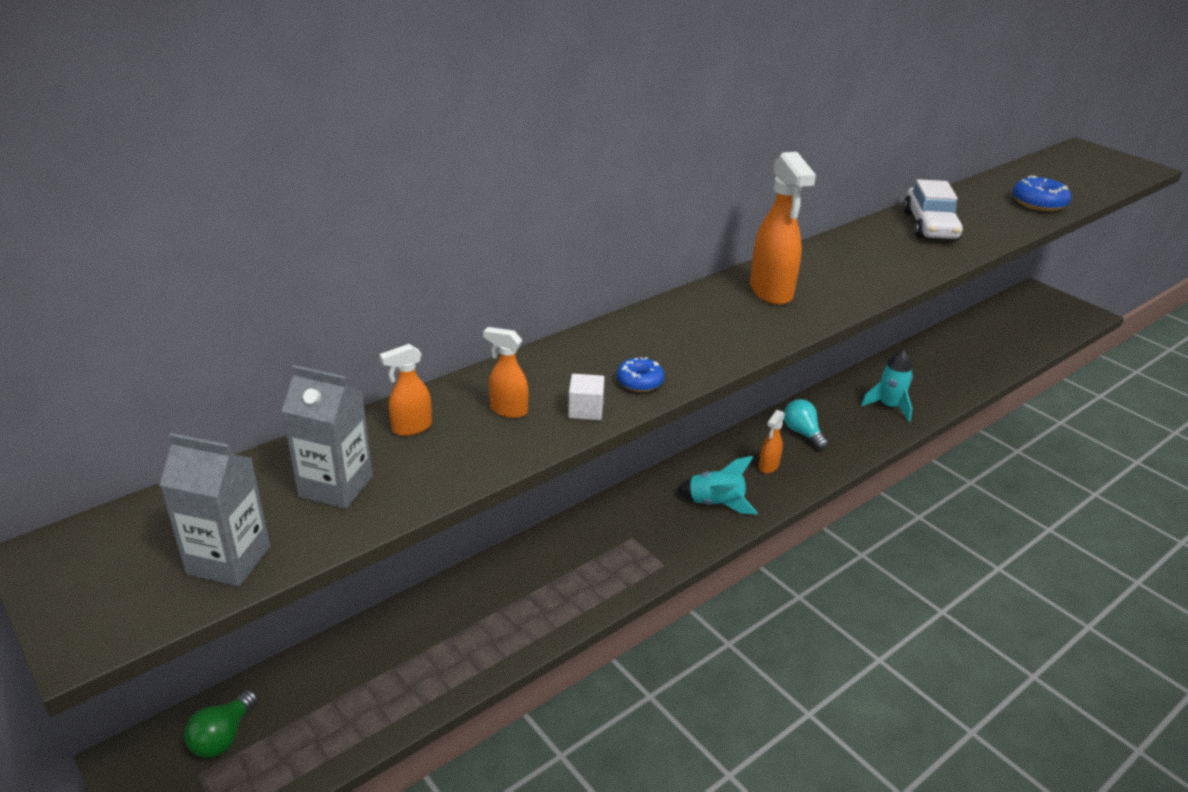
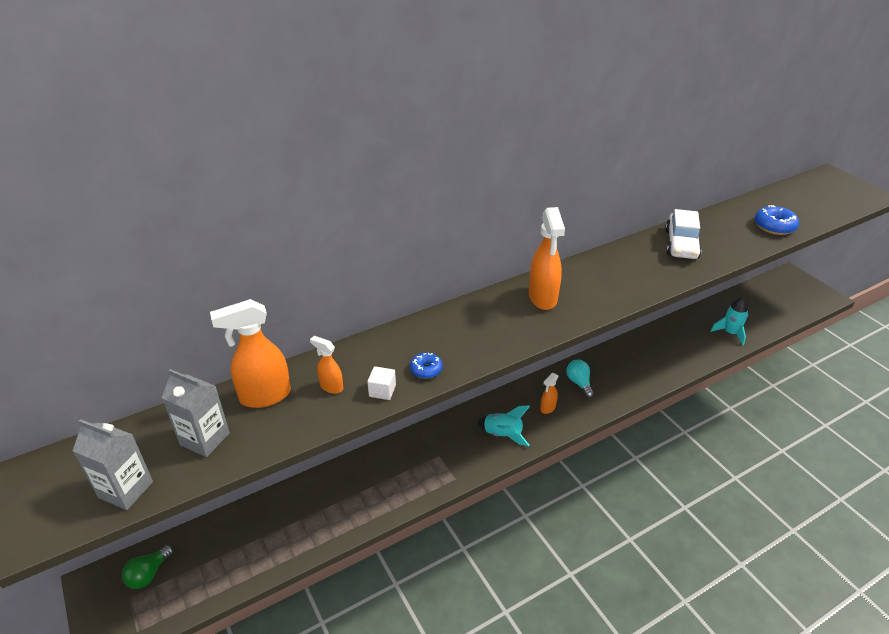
camera: 10 degrees right, 5 degrees up
orange spray bottle [380,344,432,436] -> orange spray bottle [210,299,291,408], size x1.89
turquoise rocket [861,349,913,422] -> turquoise rocket moved to [711,297,748,345]

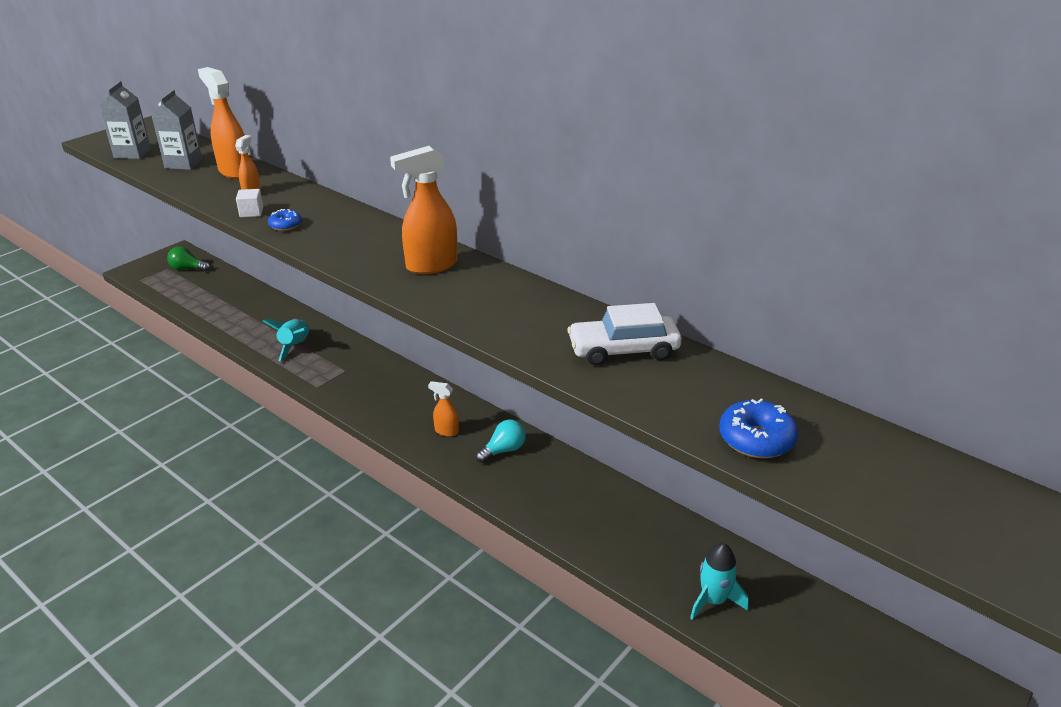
camera: 70 degrees right, 5 degrees down
turquoise rocket [477,405,530,446] -> turquoise rocket moved to [262,319,309,361]

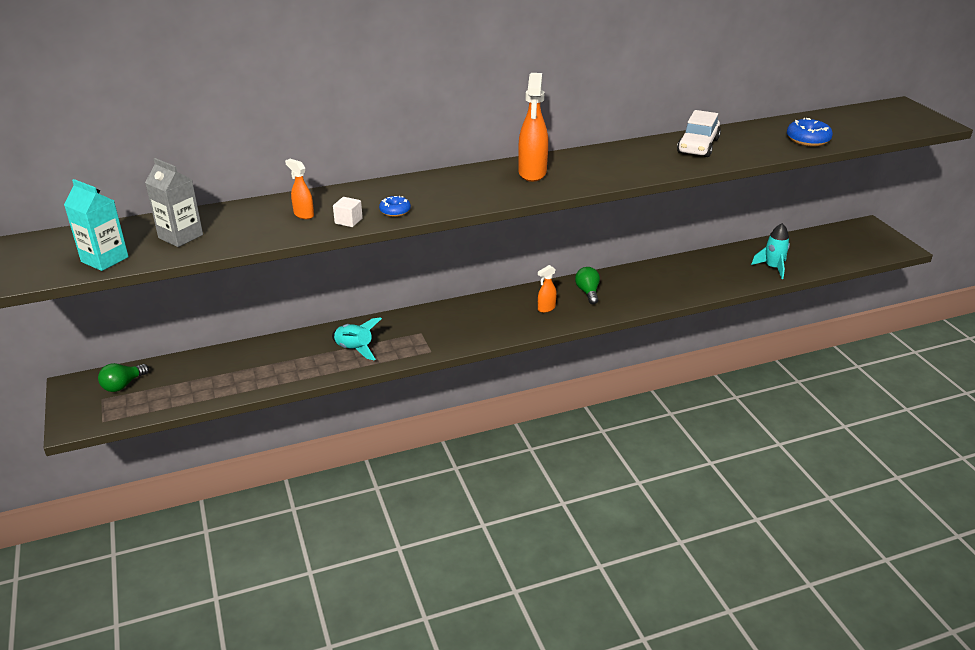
camera: 60 degrees left, 0 degrees up
grey carton [100,81,151,159] -> turquoise carton [64,179,129,271]
orange spray bottle [198,67,244,179] -> none
turquoise light bulb [476,420,526,463] -> green light bulb [575,267,600,304]

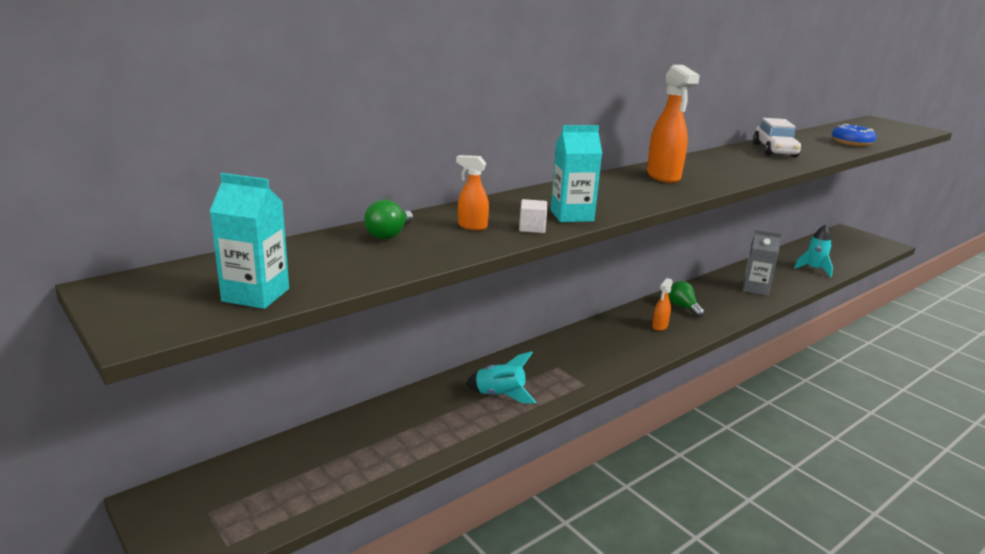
camera: 20 degrees left, 10 degrees down
green light bulb [98,363,149,392] -> green light bulb moved to [364,199,413,239]
grey carton [145,158,203,247] -> grey carton moved to [743,230,782,296]
blue donut [379,196,411,217] -> turquoise carton [550,125,602,222]

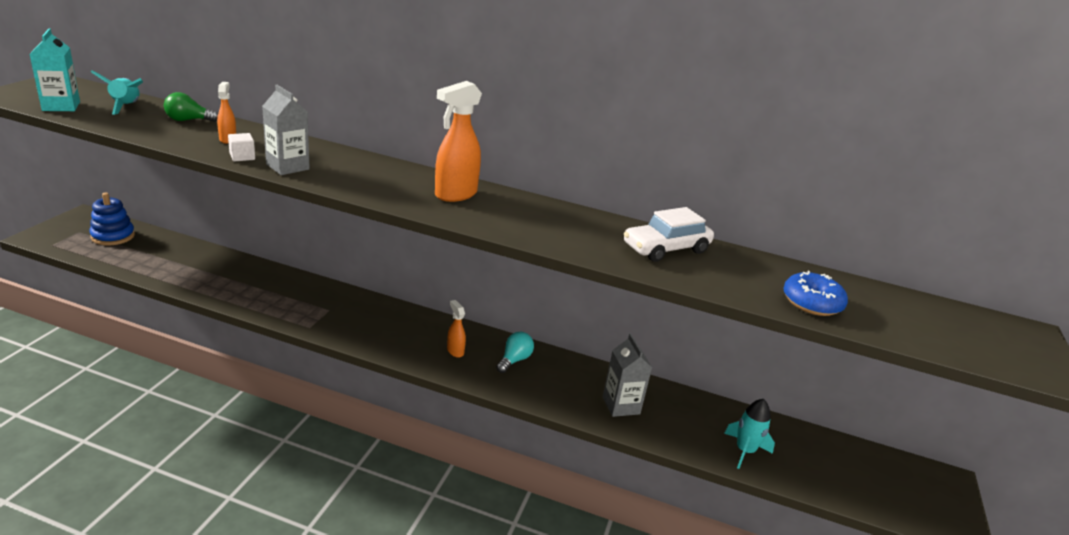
camera: 55 degrees right, 5 degrees up
turquoise rocket [466,351,536,403] -> turquoise rocket moved to [91,71,143,115]
turquoise carton [550,125,602,222] -> grey carton [262,85,310,175]
orange spray bottle [652,278,673,331] -> orange spray bottle turned 60 degrees clockwise [447,300,466,358]
green light bulb [669,281,705,317] -> turquoise light bulb [496,332,534,373]
none -> blue stacking toy [89,193,135,245]

